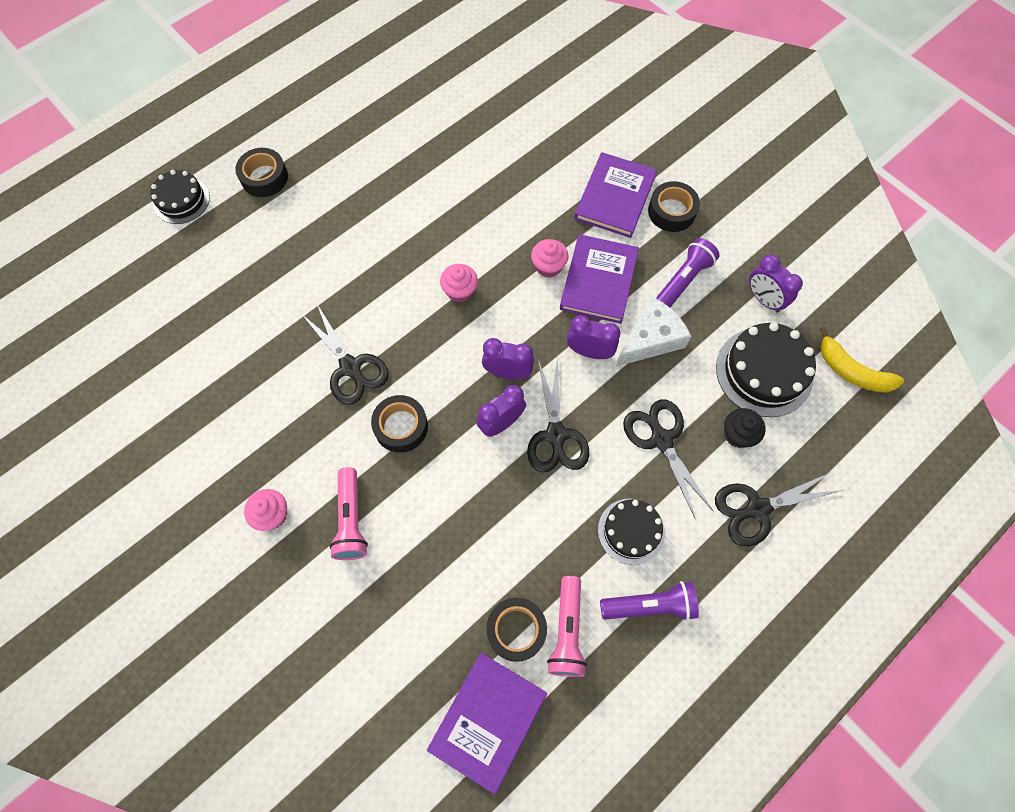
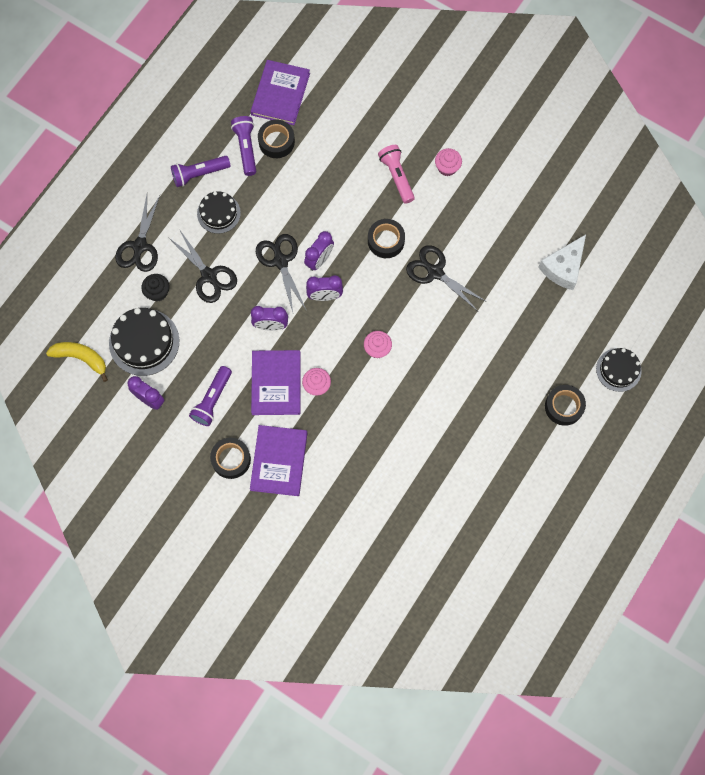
camera: 165 degrees right, 5 degrees up
pink flashlight [547,576,587,677] -> purple flashlight [231,116,256,176]
white cheese [616,296,691,367] -> white cheese moved to [538,234,586,290]
black scissors [715,472,843,546] -> black scissors turned 135 degrees clockwise [115,195,160,272]

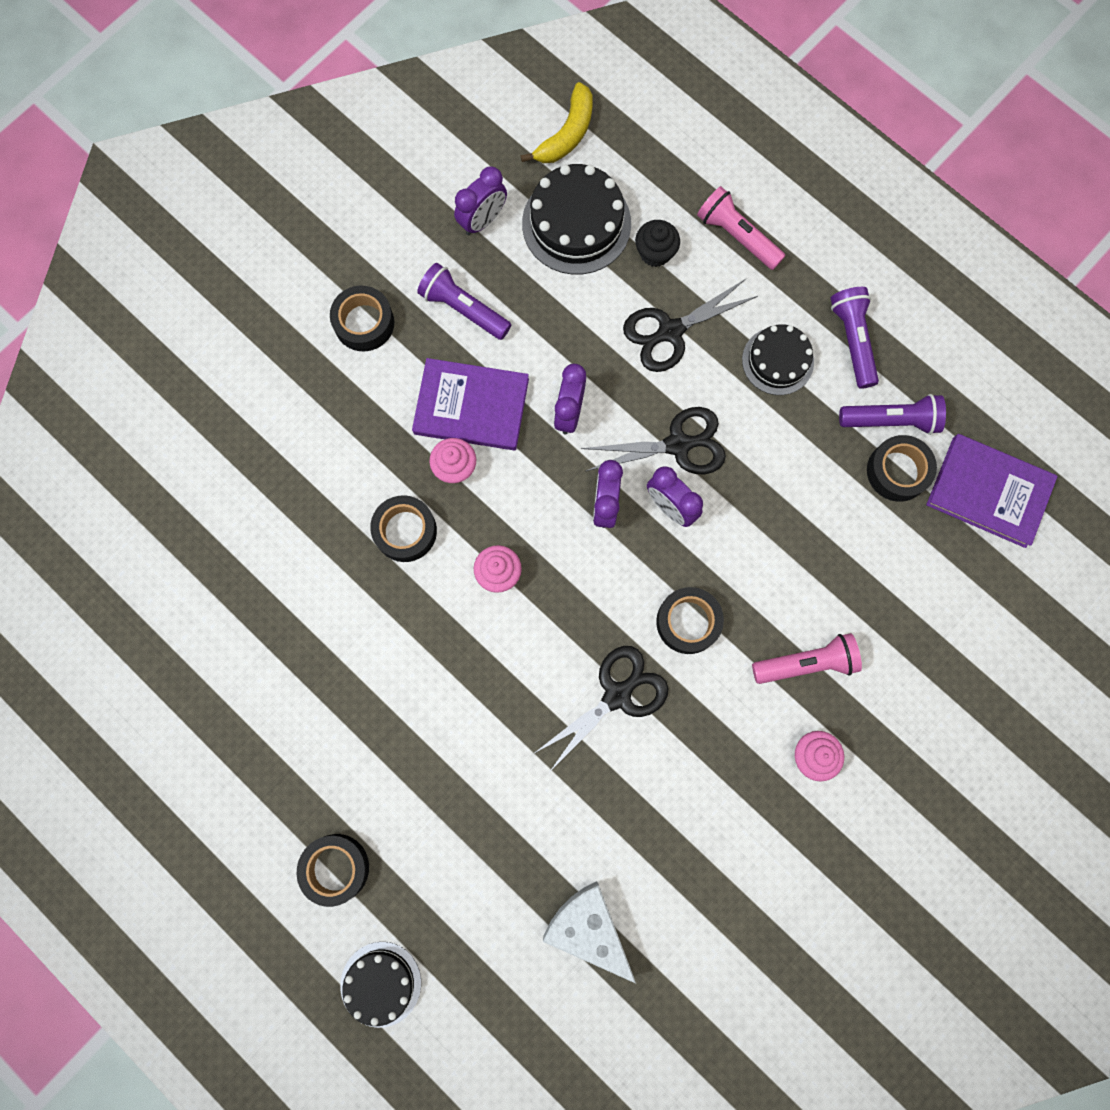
camera: 100 degrees right, 5 degrees up
black scissors [115,195,160,272] -> pink flashlight [697,186,785,270]
purple book [250,425,307,496] -> none
none -> black tape [370,495,437,562]

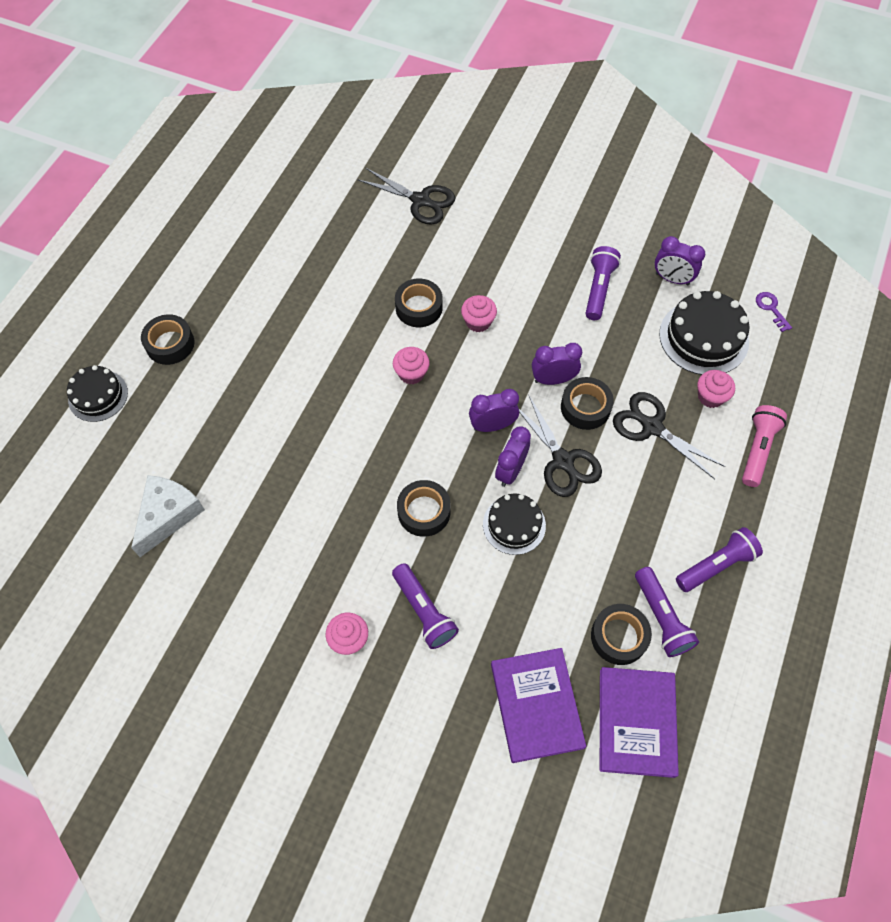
camera: 70 degrees right, 15 degrees down
black tape [330,286,394,351] -> black tape moved to [561,377,614,430]
purple book [412,358,529,451] -> purple book moved to [491,648,586,763]
yellow banana [521,82,593,163] -> purple key [756,292,792,332]
black scissors [533,646,669,771] -> black scissors moved to [357,168,455,225]
black cupcake [635,220,680,267] -> pink cupcake [697,370,735,408]
black cake [742,324,814,395] -> black cake moved to [483,494,546,555]
pink flashlight [752,633,862,684] -> purple flashlight [392,563,459,649]

